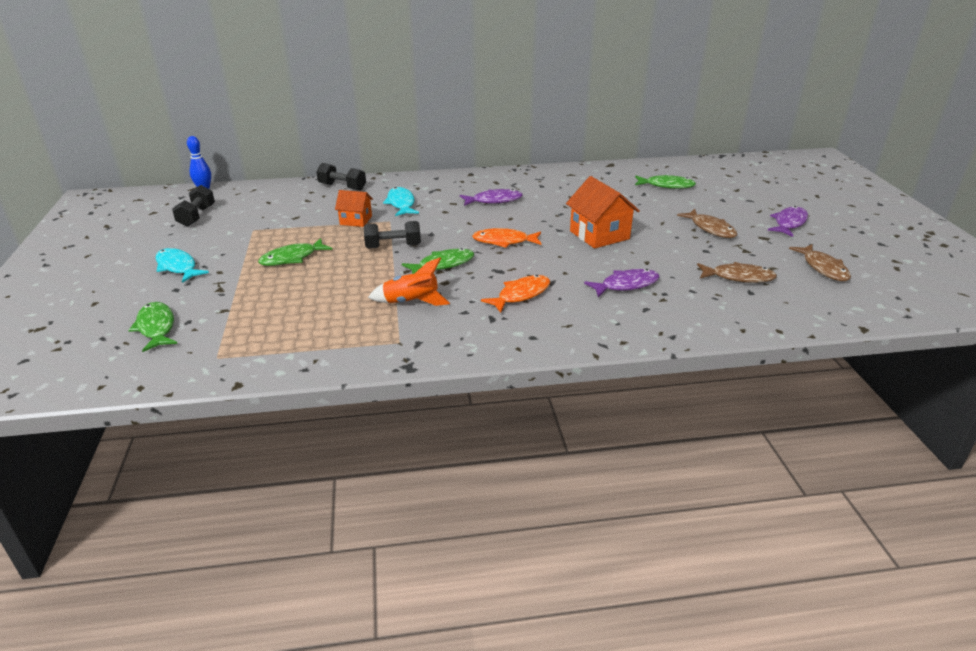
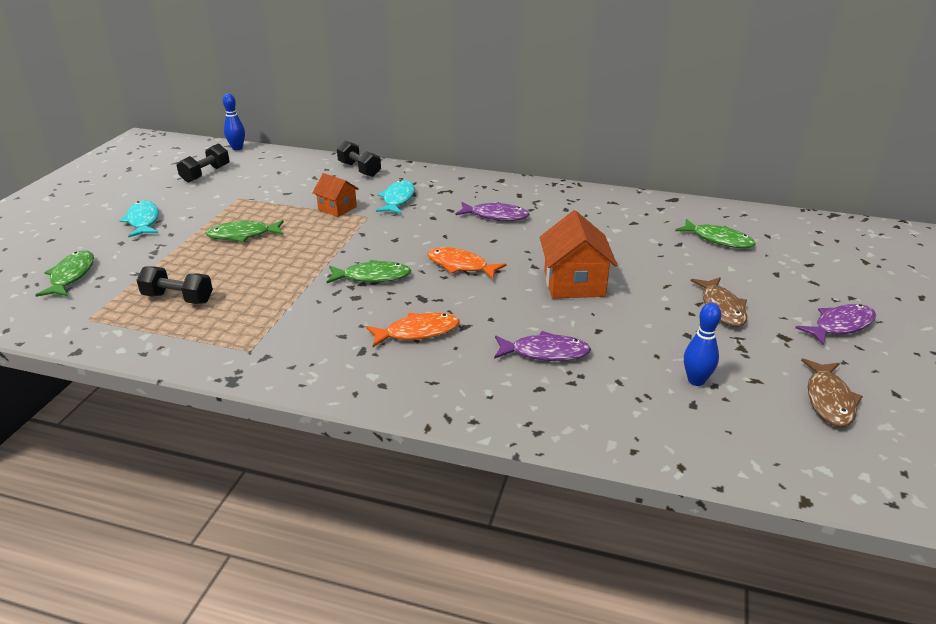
camera: 25 degrees right, 0 degrees up
black dumbbell [363,221,421,248] -> black dumbbell moved to [136,266,213,304]
orange rocket [368,257,450,306] -> none
brown fish [697,262,777,283] -> blue bowling pin [684,303,721,386]

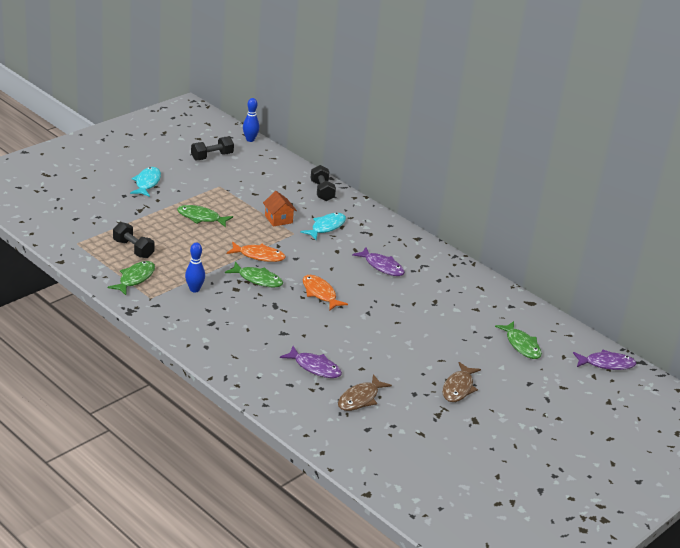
camera: 25 degrees right, 0 degrees up
green fish [35,250,94,297] -> green fish moved to [108,261,155,295]
orange fish [366,313,459,347] -> orange fish moved to [227,242,286,262]
orange house [540,210,617,298] -> none
blue bowling pin [684,303,721,386] -> blue bowling pin moved to [185,243,205,293]
purple fish [795,304,876,346] -> purple fish moved to [573,349,637,370]
brown fish [801,358,863,427] -> brown fish moved to [338,374,392,411]

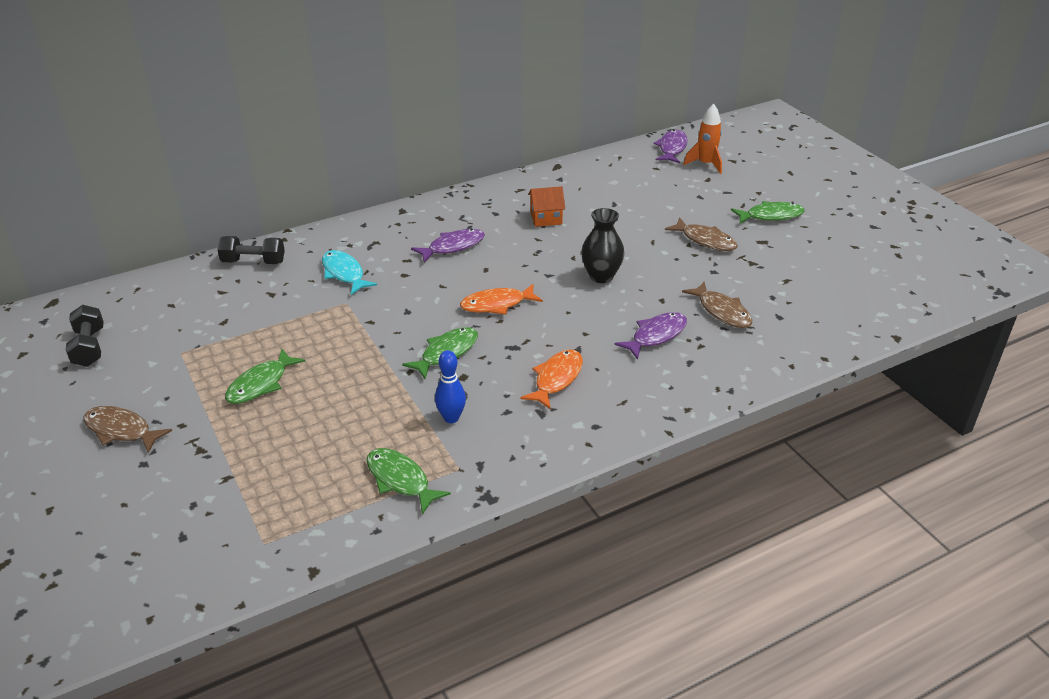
camera: 70 degrees left, 5 degrees up
black dumbbell [113,222,155,258] -> none
turquoise fish [130,167,161,197] -> brown fish [84,406,172,453]
orange fish [227,242,286,262] -> orange fish moved to [520,349,583,410]
blue bowling pin [243,98,259,142] -> none
orange house [263,191,297,227] -> orange house moved to [528,186,565,227]
green fish [495,321,542,359] -> green fish moved to [731,201,804,224]
none -> black vase [581,208,625,283]
none -> orange rocket [683,104,722,174]

